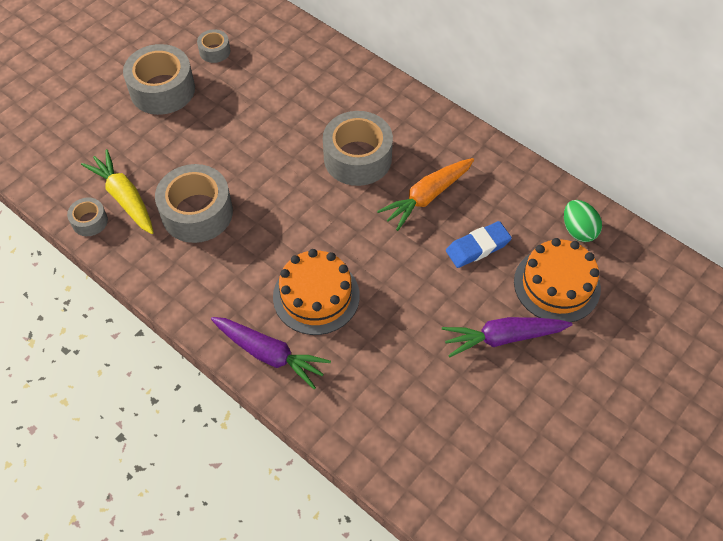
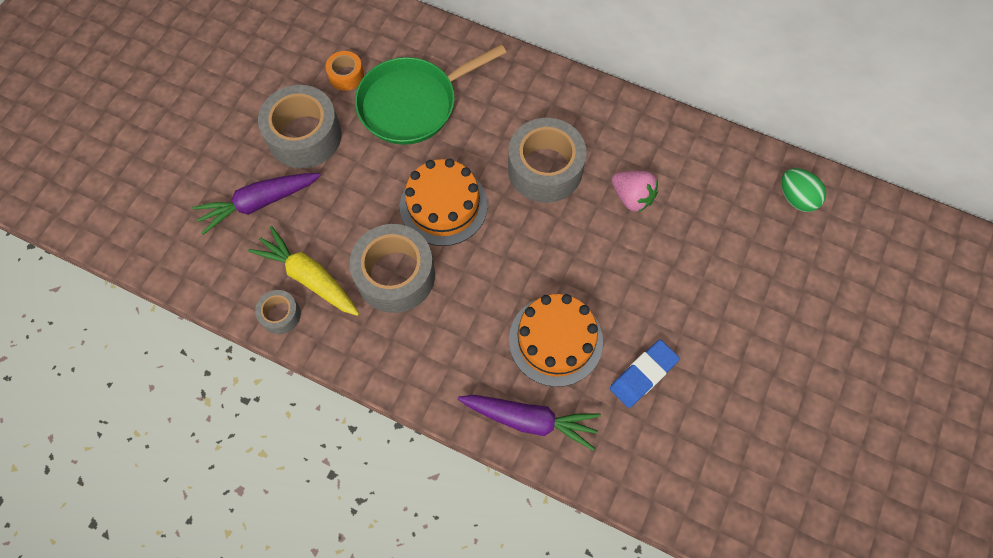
camera: 15 degrees left, 10 degrees up
grey tape [197,29,230,63] -> orange tape [326,51,364,91]
orange carrot [377,158,474,231] -> pink strawberry [612,171,658,212]
purple carrot [442,317,572,358] -> purple carrot moved to [192,173,321,235]
blue eraser [446,221,512,268] -> blue eraser moved to [610,340,680,408]
orange cake [514,238,601,322] -> orange cake moved to [400,158,488,246]
none -> green pan [355,44,507,145]

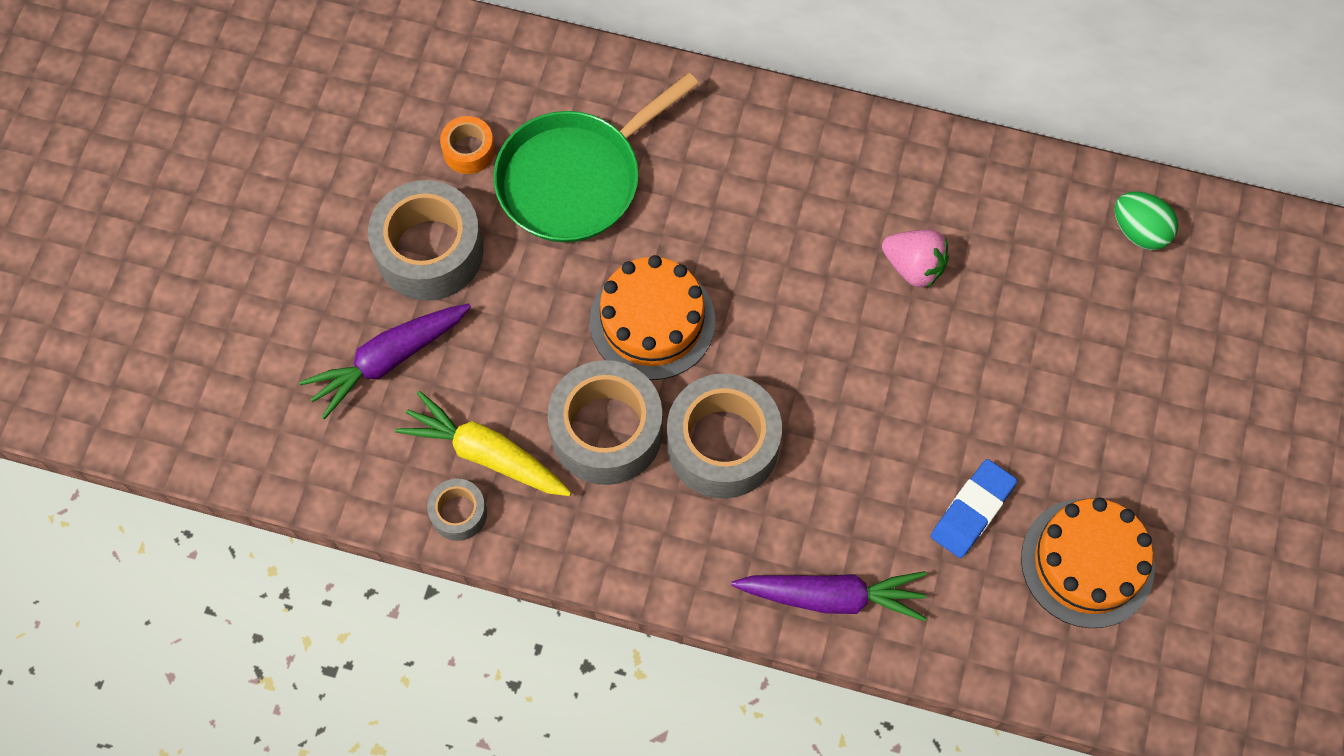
camera: 10 degrees left, 0 degrees up
grey tape [508,118,587,203] -> grey tape moved to [667,374,782,498]
orange cake [509,294,603,387] -> orange cake moved to [1021,498,1155,628]

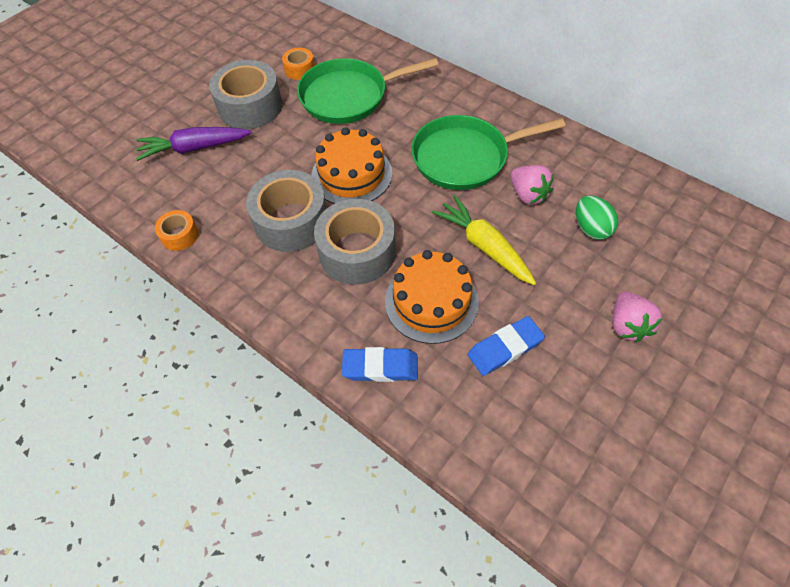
camera: 25 degrees right, 10 degrees down
yellow carrot [395,391,571,496] -> yellow carrot moved to [432,195,536,285]
grey tape [427,479,487,541] -> orange tape [155,210,199,251]
purple carrot [731,571,926,621] -> blue eraser [342,347,418,382]
orange cake [1021,498,1155,628] -> orange cake moved to [385,250,479,344]
green egg [1115,192,1178,250] -> green egg moved to [576,195,619,240]
none -> green pan [411,115,566,190]
none -> pink strawberry [612,292,662,342]

